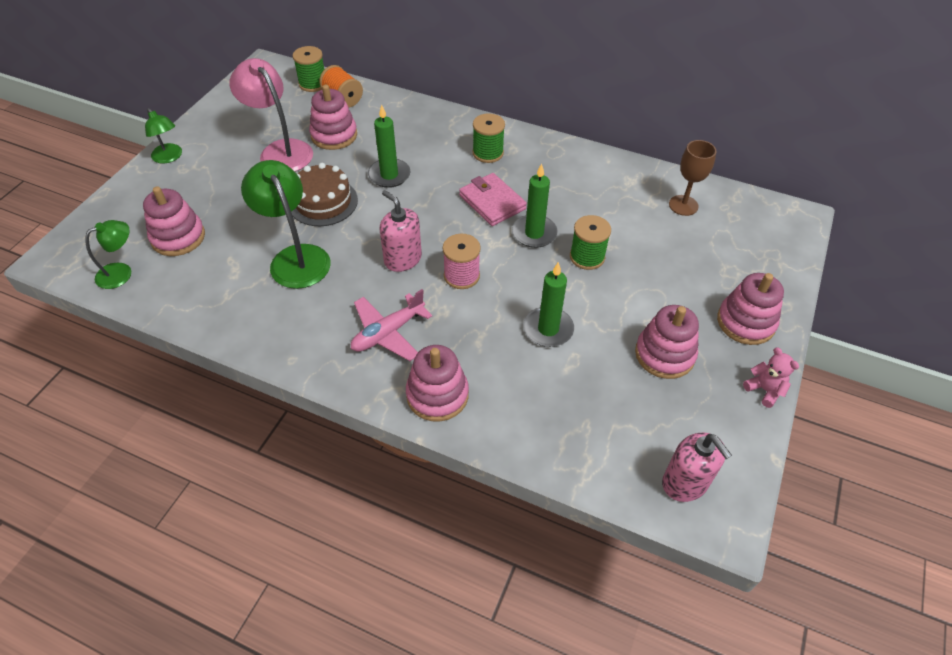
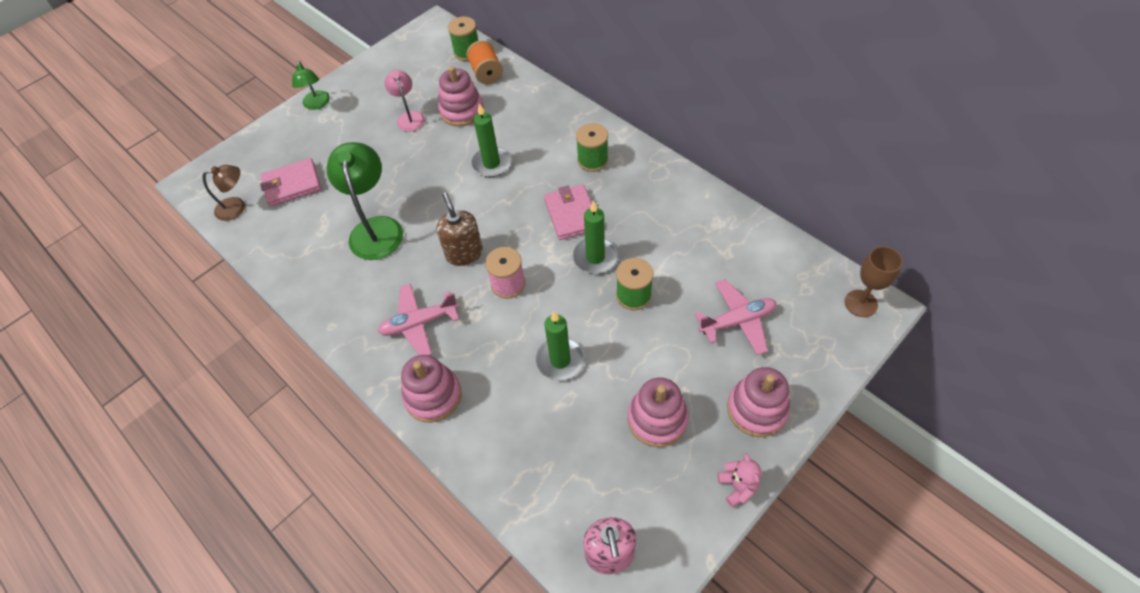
camera: 25 degrees right, 5 degrees up
green lamp [85,220,131,289] -> brown lamp [202,165,245,221]
pink stacking toy [143,186,205,256] -> pink wallet [260,158,321,207]
pink lamp [230,58,313,172] -> pink lamp [385,70,425,131], size x0.58
brown cake [291,163,358,226] -> none
pink soap dispenser [380,190,422,272] -> brown soap dispenser [436,193,483,266]
brown goblet [669,140,716,216] -> brown goblet moved to [845,246,903,317]
none -> pink plane [695,279,776,355]

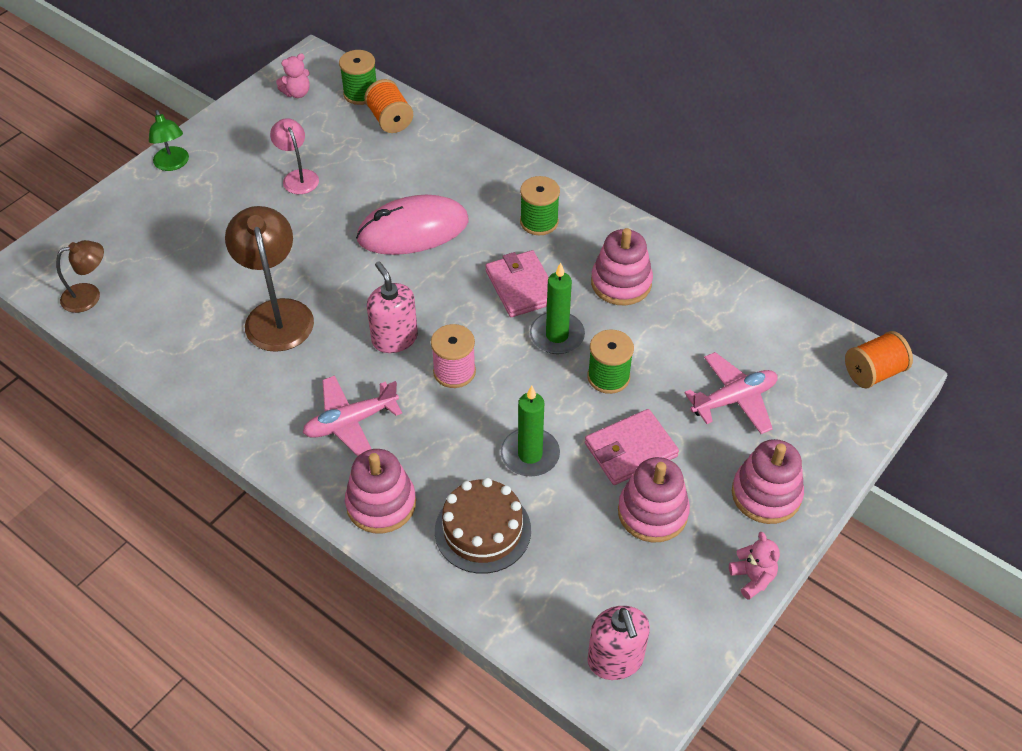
camera: 10 degrees left, 5 degrees down
pink wallet [260,158,321,207] -> pink wallet moved to [585,409,679,485]
green lamp [327,142,403,260] -> brown lamp [225,206,314,352]
brown soap dispenser [436,193,483,266] -> pink soap dispenser [367,261,418,353]
pink stacking toy [438,66,484,127] -> pink stacking toy moved to [591,228,653,305]
green candle [471,103,512,177] -> pink mouse [356,195,469,255]
brown goblet [845,246,903,317] -> orange spool [845,331,913,388]
none -> pink teddy bear [276,54,310,98]
none -> brown cake [435,478,531,574]

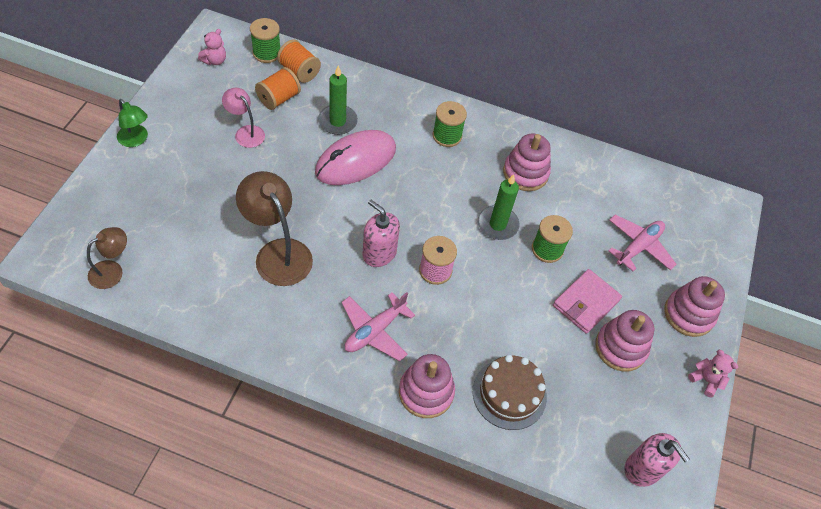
camera: 25 degrees left, 5 degrees up
pink wallet [485,250,549,317] -> none
green candle [501,386,560,476] -> green candle moved to [318,66,358,135]
orange spool [845,331,913,388] -> orange spool moved to [255,67,301,110]

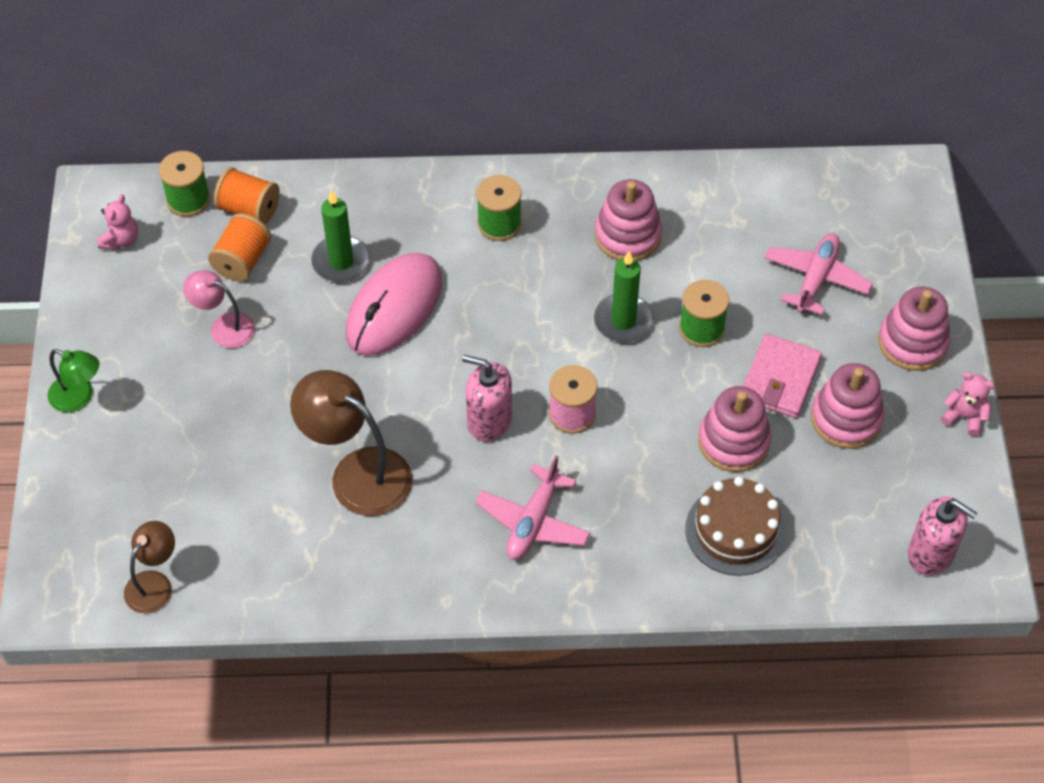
camera: 15 degrees left, 0 degrees up
pink stacking toy [399,354,455,418] -> pink stacking toy moved to [698,386,772,472]

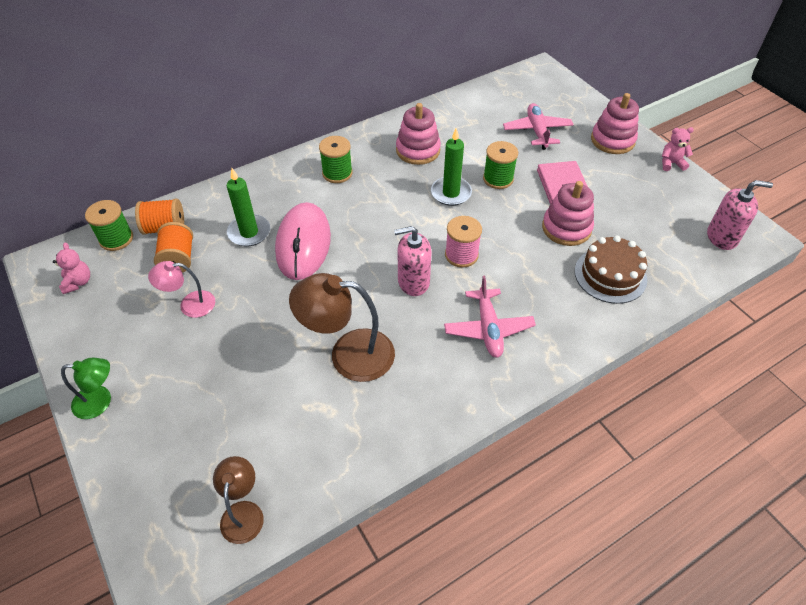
camera: 30 degrees left, 5 degrees down
pink stacking toy [811,363,884,449] -> none

